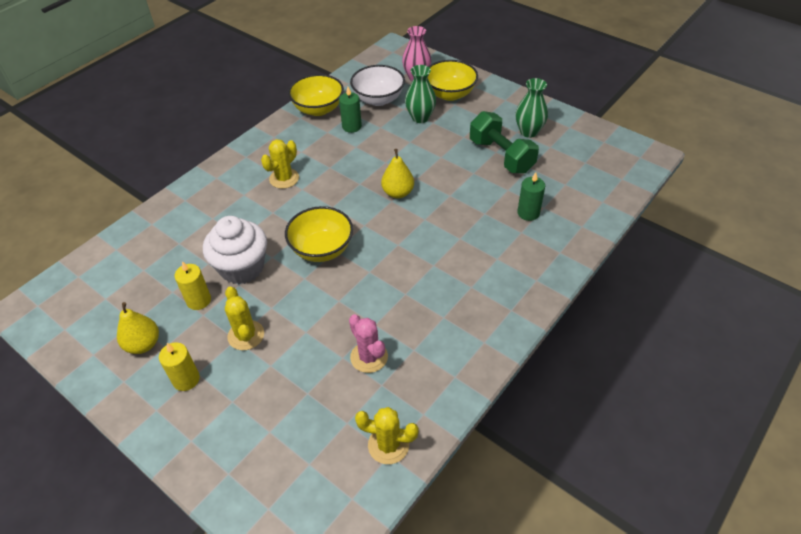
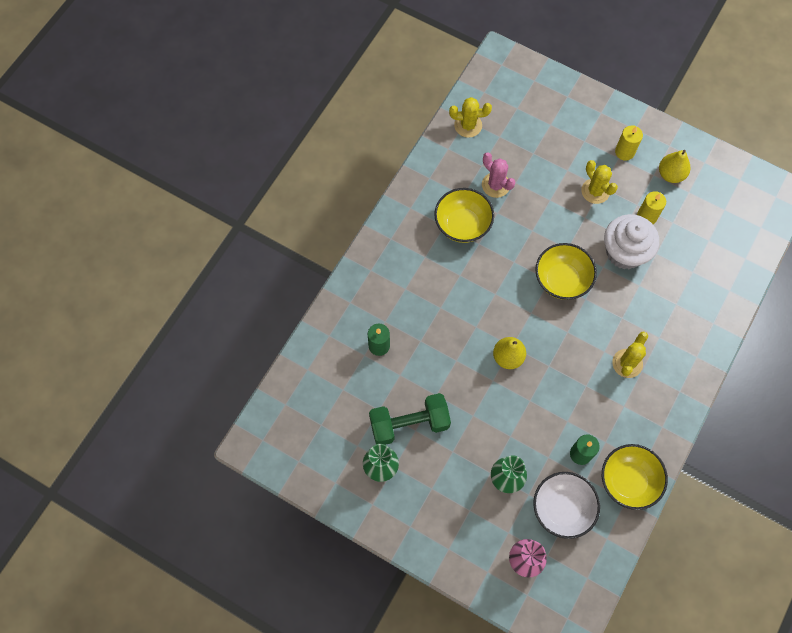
camera: 170 degrees right, 20 degrees up
yellow bowl [428,60,478,101] -> yellow bowl moved to [434,188,494,243]
green dumbbell [470,111,539,174] -> green dumbbell turned 60 degrees counterclockwise [369,393,451,445]

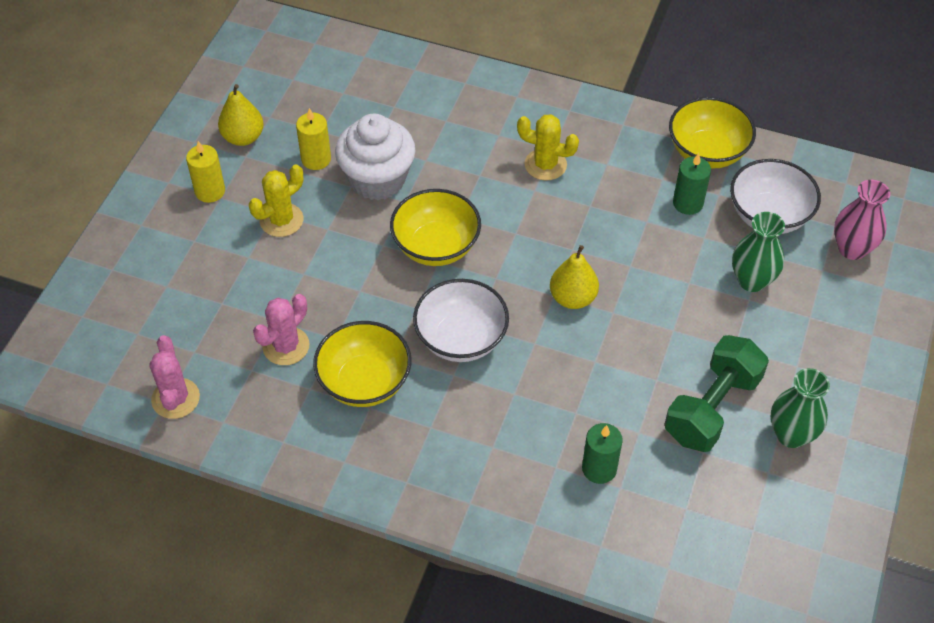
camera: 100 degrees left, 15 degrees down
green dumbbell [369,393,451,445] -> green dumbbell turned 60 degrees clockwise [665,335,769,452]
yellow cactus [449,97,492,138] -> pink cactus [149,335,200,419]
none -> white bowl [413,279,509,362]

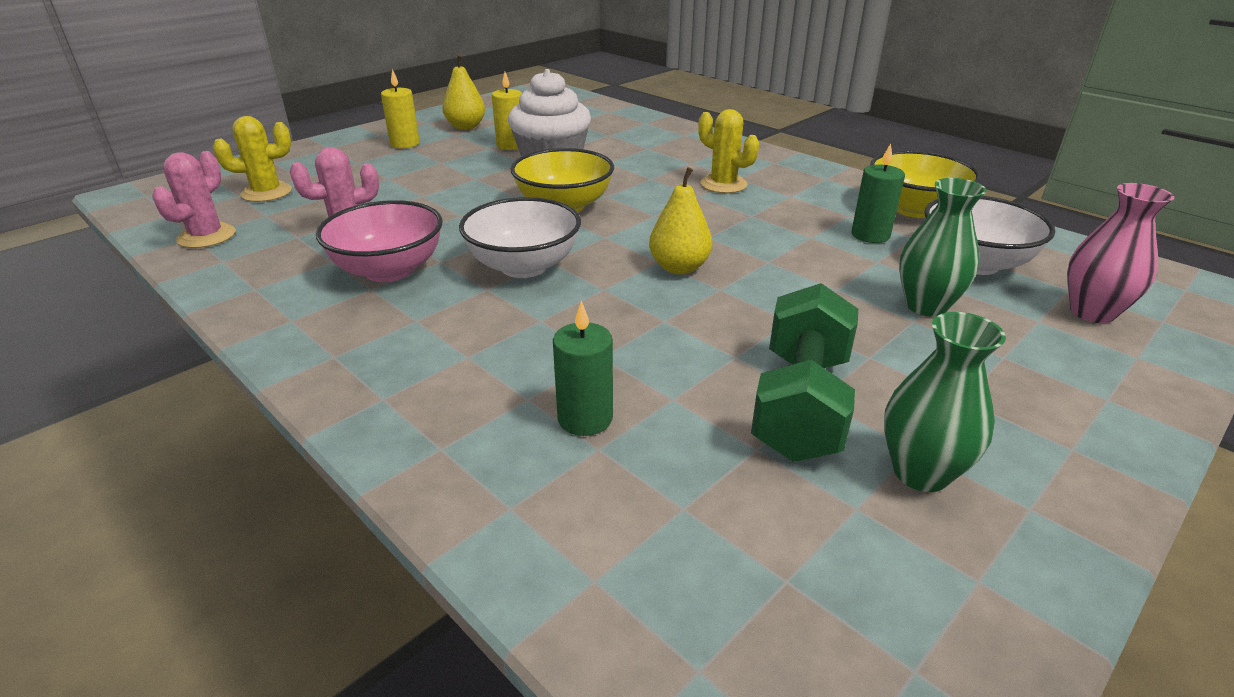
camera: 25 degrees right, 20 degrees down
yellow cactus [249,164,303,237] -> yellow cactus moved to [213,116,292,202]
yellow bowl [313,321,412,407] -> pink bowl [316,200,443,282]
green dumbbell [665,335,769,452] -> green dumbbell turned 45 degrees counterclockwise [751,283,858,462]

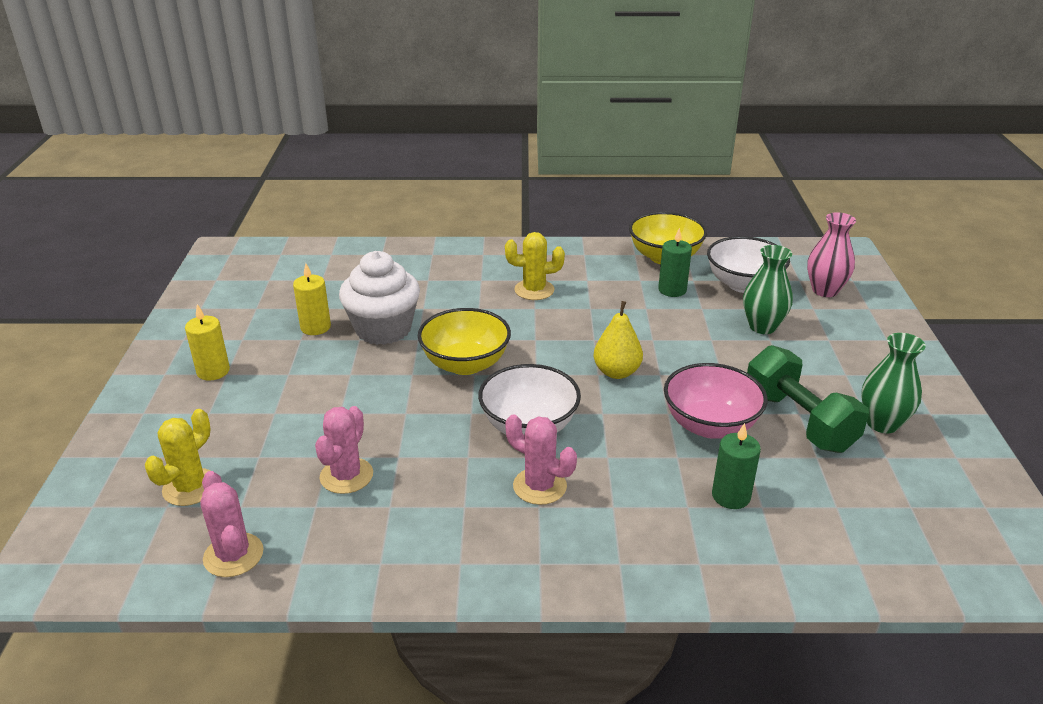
camera: 45 degrees left, 0 degrees up
pink bowl [316,200,443,282] -> pink bowl moved to [664,363,768,439]
yellow pear [442,54,485,130] -> none
none -> pink cactus [505,414,577,505]

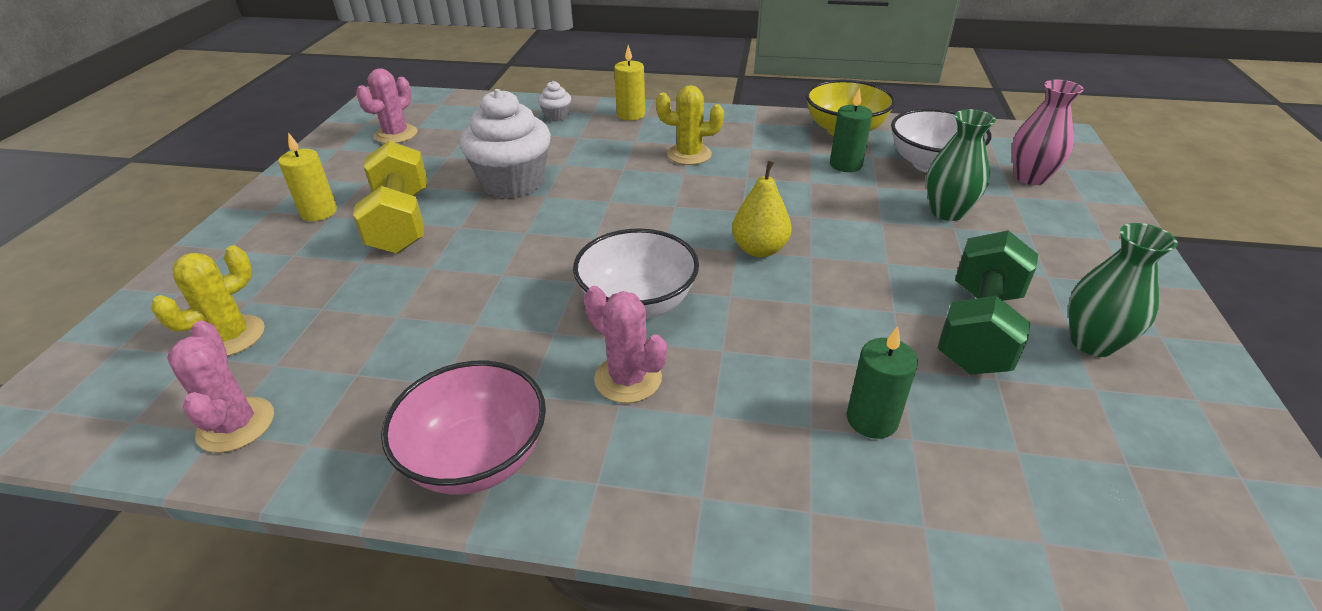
camera: 10 degrees right, 5 degrees up
yellow candle [293,263,331,335] -> yellow candle moved to [614,45,645,121]
pink cactus [315,406,373,494] -> pink cactus moved to [356,69,418,143]
yellow bowl [418,308,511,375] -> none
pink bowl [664,363,768,439] -> pink bowl moved to [381,361,546,495]
green dumbbell [747,345,869,453] -> green dumbbell turned 45 degrees clockwise [937,230,1038,375]
none -> yellow dumbbell [353,141,427,254]
none -> white cupcake [538,81,571,122]

